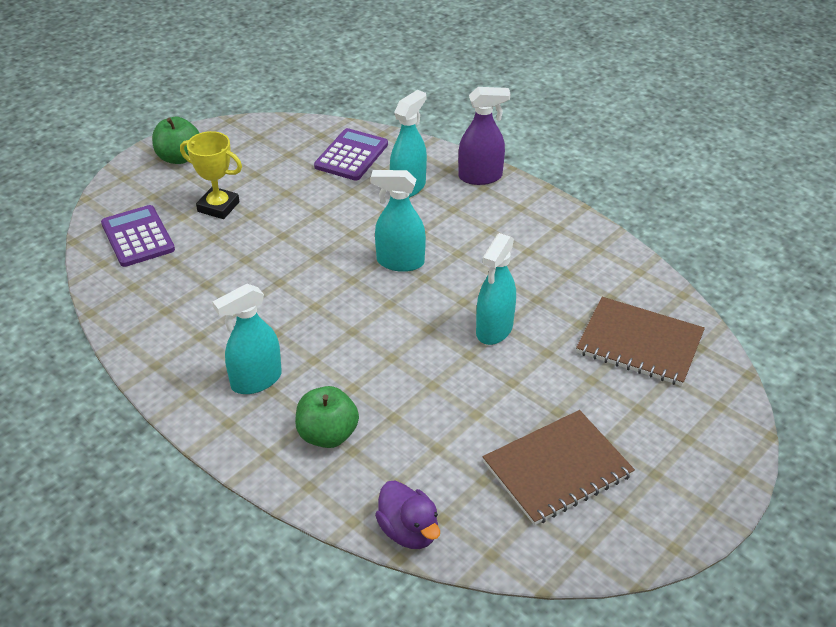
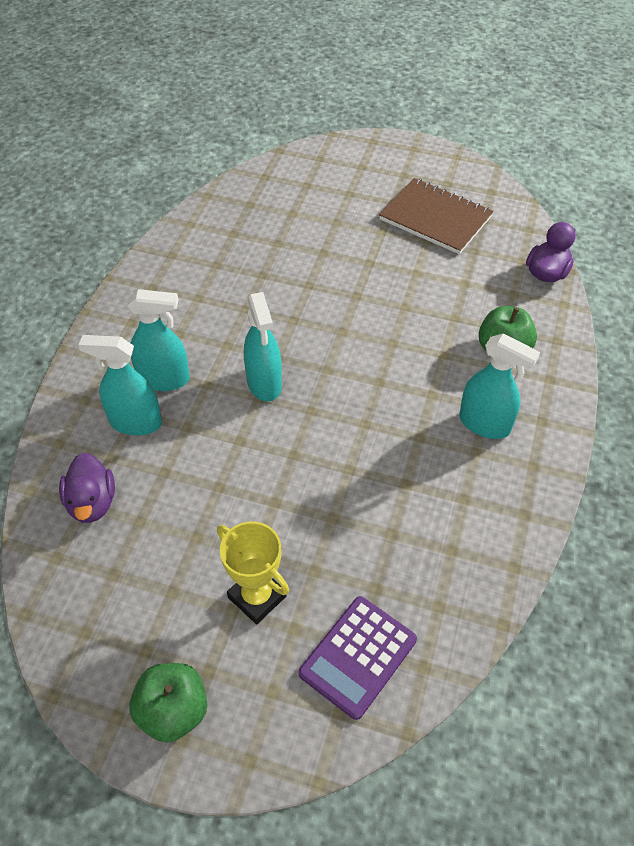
camera: 115 degrees left, 10 degrees up
yellow trophy [180,131,242,219] -> yellow trophy turned 45 degrees counterclockwise [217,521,289,624]
purple calculator [314,128,388,181] -> purple duck [59,453,115,523]
purple spray bottle [458,87,510,185] -> none
turquoise spray bottle [476,233,516,345] -> turquoise spray bottle moved to [127,289,190,391]
brown notebook [576,297,705,386] -> none

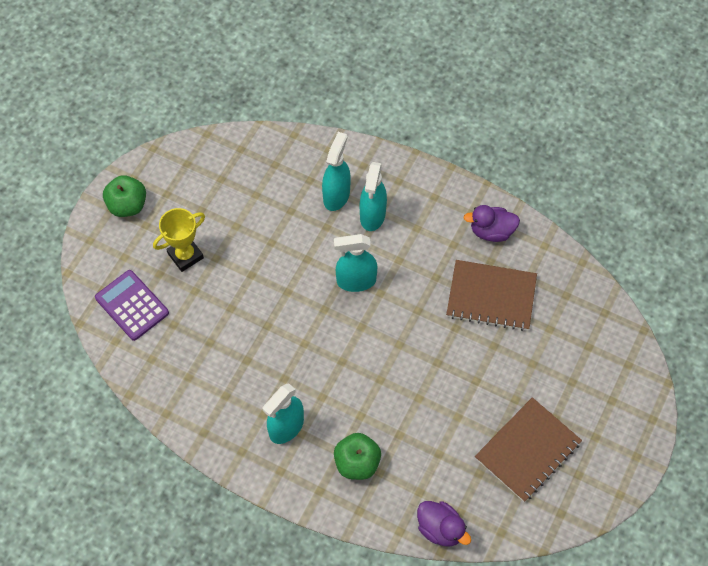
camera: 100 degrees right, 10 degrees up
purple duck [59,453,115,523] -> purple duck moved to [463,205,520,242]
none -> brown notebook [446,260,537,331]

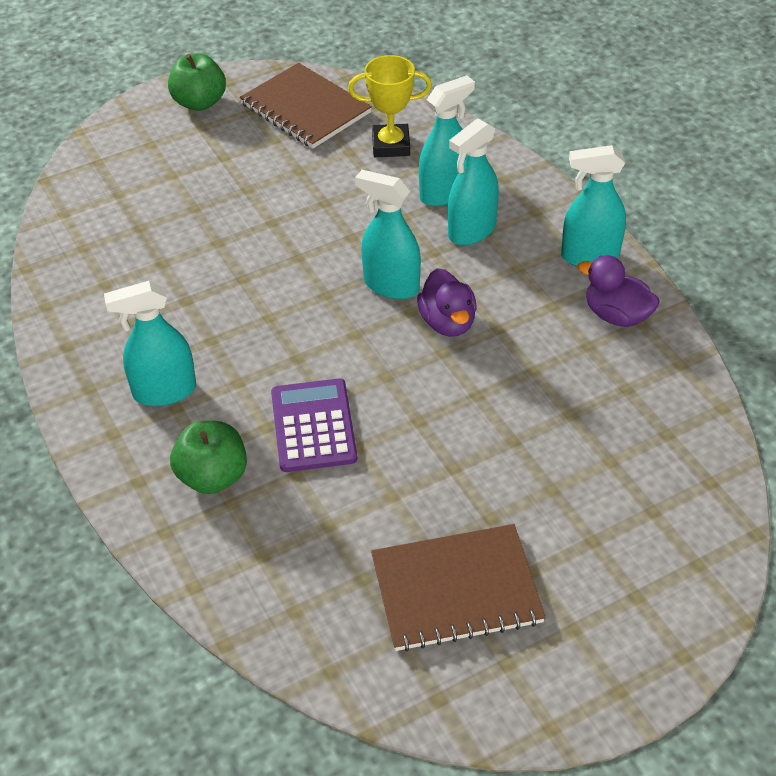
camera: 35 degrees right, 15 degrees down
purple calculator [95,270,169,341] -> purple calculator moved to [271,378,357,472]
yellow trophy [153,208,205,272] -> yellow trophy moved to [348,55,432,157]
purple duck [417,501,471,547] -> purple duck moved to [417,268,477,337]
brown notebook [446,260,537,331] -> brown notebook moved to [239,63,372,148]
none -> turquoise spray bottle [561,145,626,266]

